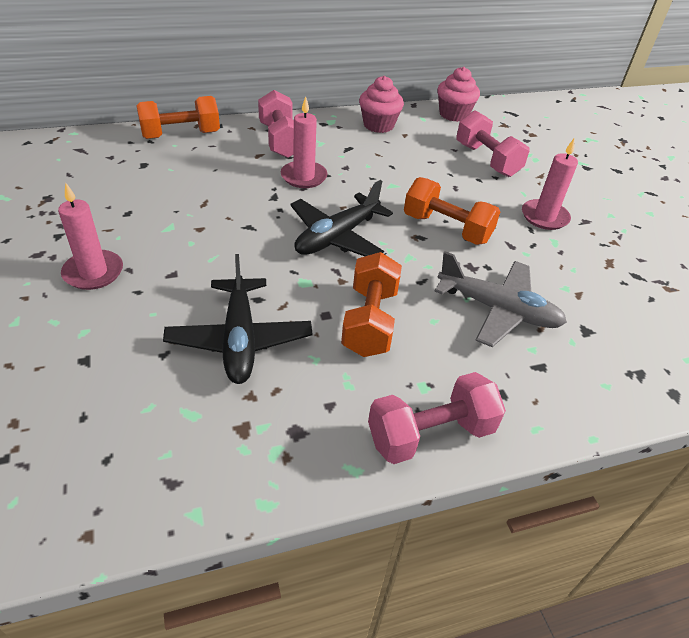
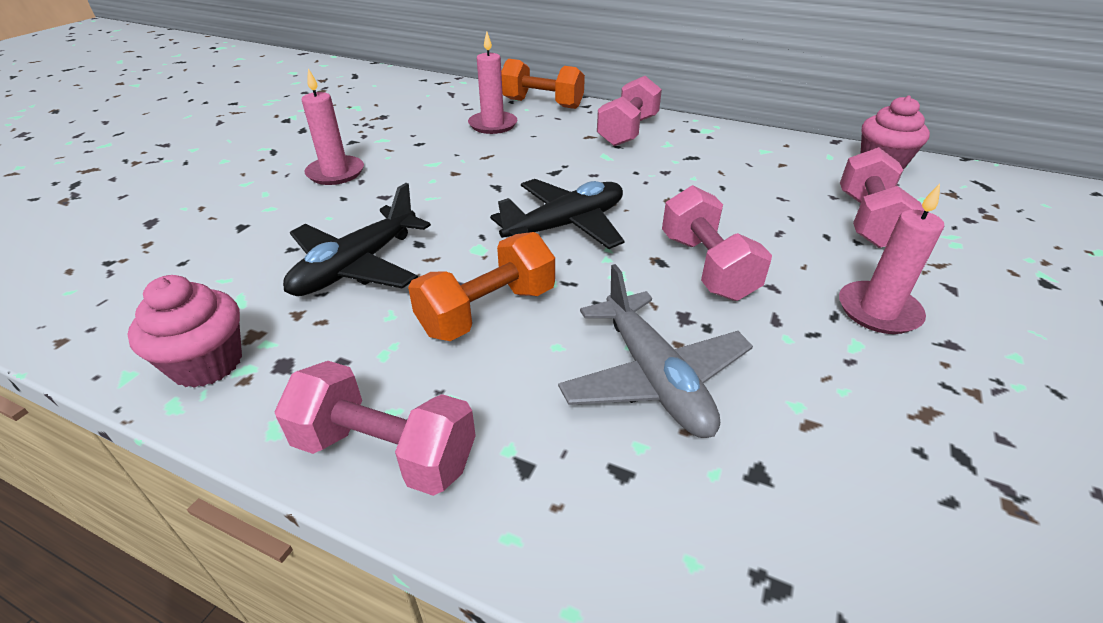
camera: 45 degrees right, 5 degrees down
pink candle [281,96,328,188] -> pink candle moved to [468,32,517,134]
black plane [290,180,393,256] -> black plane turned 150 degrees clockwise [490,179,624,249]
pink cupcake [359,76,404,133] -> pink cupcake moved to [127,275,242,388]
orange dumbbell [404,177,500,245] -> pink dumbbell [662,185,772,301]

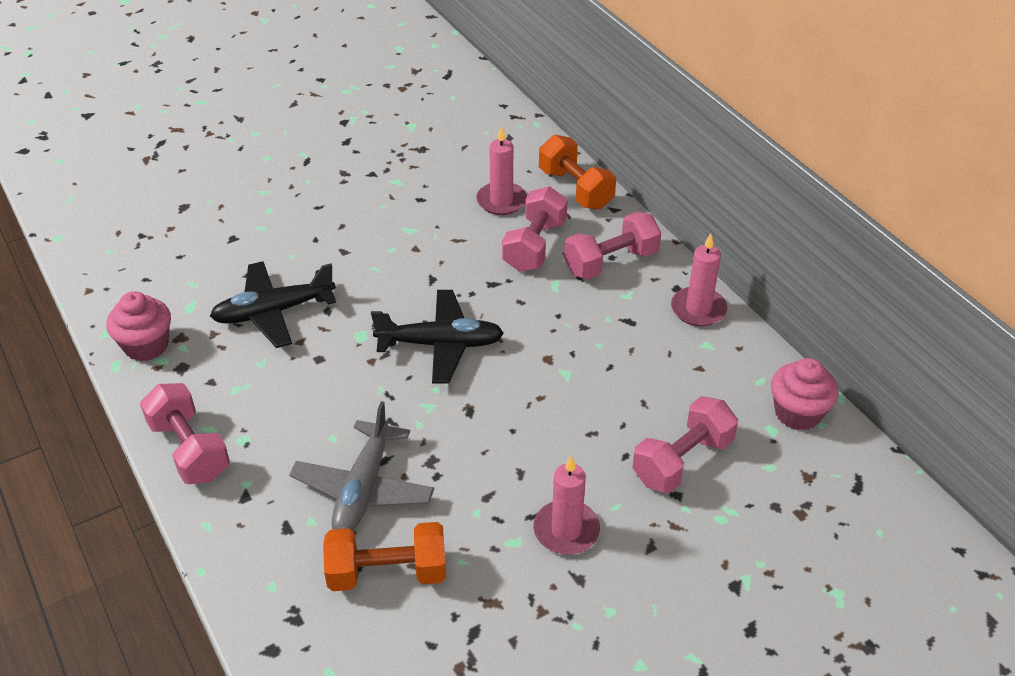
camera: 35 degrees right, 5 degrees up
pink candle [302,68,364,185] -> pink candle moved to [671,233,727,327]
orange dumbbell [408,232,555,341] -> orange dumbbell moved to [323,522,446,591]
pink dumbbell [662,185,772,301] -> pink dumbbell moved to [502,186,568,272]

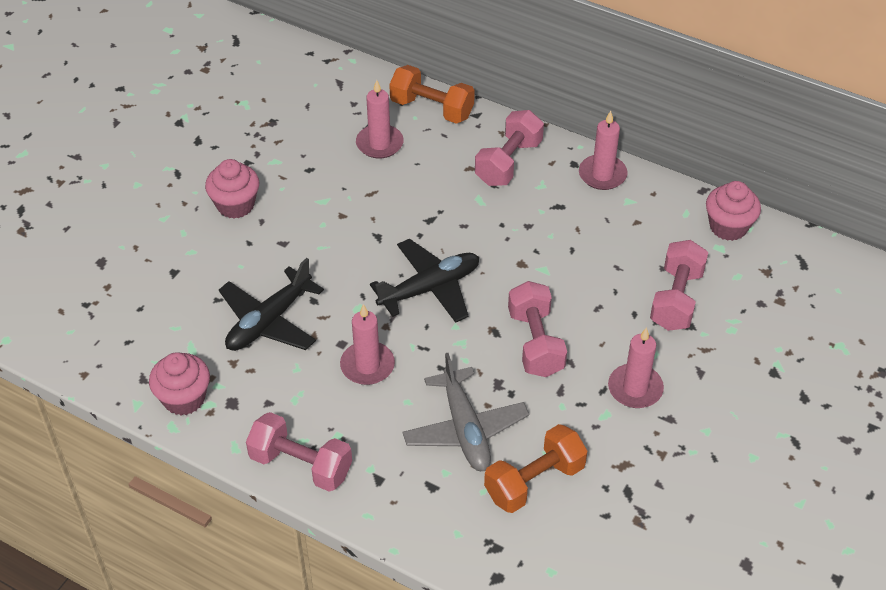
camera: 30 degrees left, 5 degrees up
pink dumbbell [502,186,568,272] -> pink dumbbell moved to [508,281,567,377]
none -> pink cupcake [205,159,259,219]
none -> pink candle [340,304,395,385]

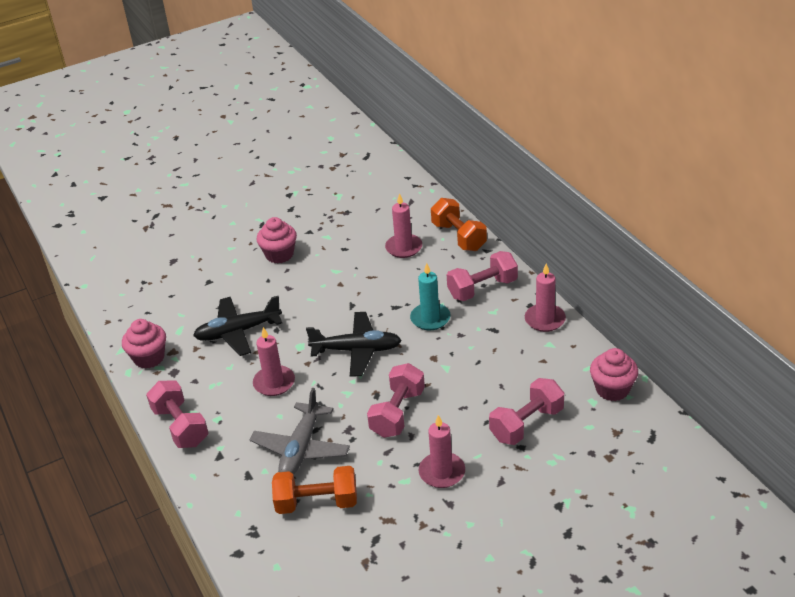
camera: 35 degrees right, 10 degrees down
none -> turquoise candle [410,263,450,330]

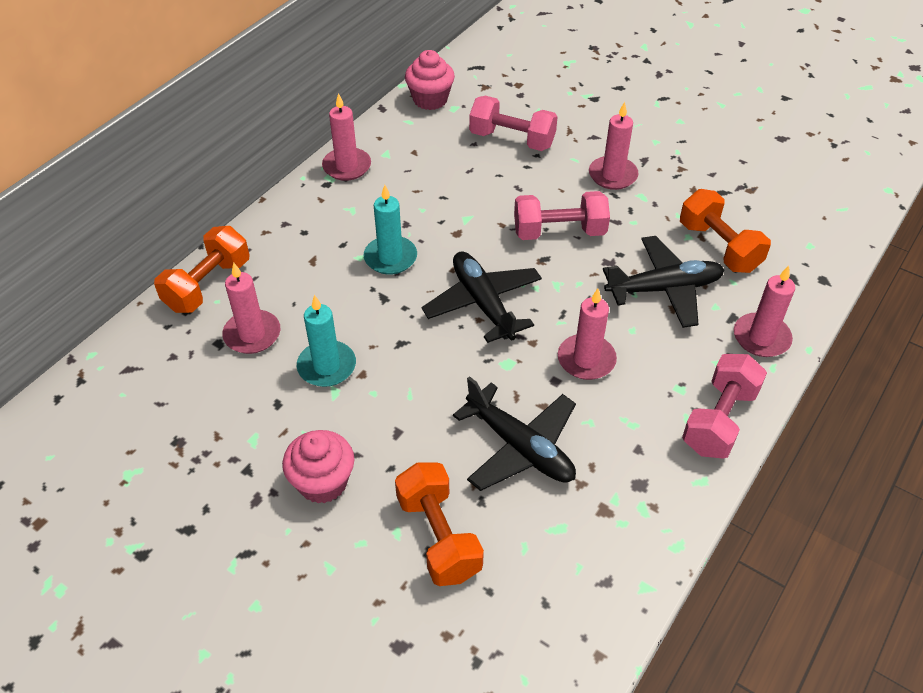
camera: 120 degrees left, 10 degrees up
pink cupcake [122,319,166,369] -> none
grey plane [250,388,350,475] -> black plane [603,236,724,328]
pink dumbbell [447,251,518,301] -> none
none -> turquoise candle [297,295,356,387]
none -> orange dumbbell [395,462,484,586]
none -> pink candle [734,266,795,357]

